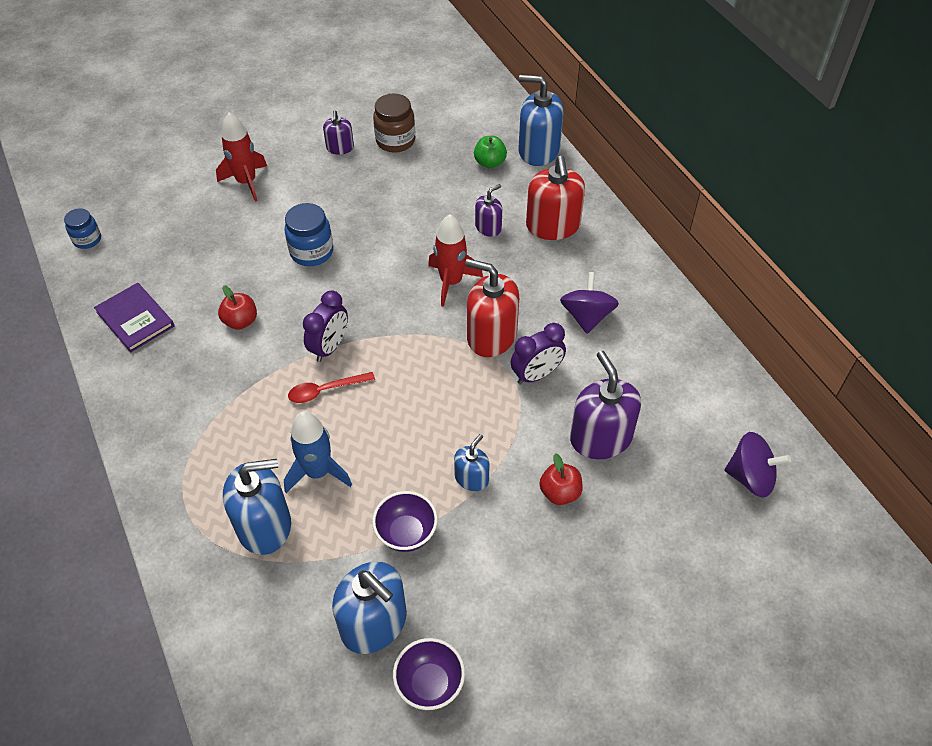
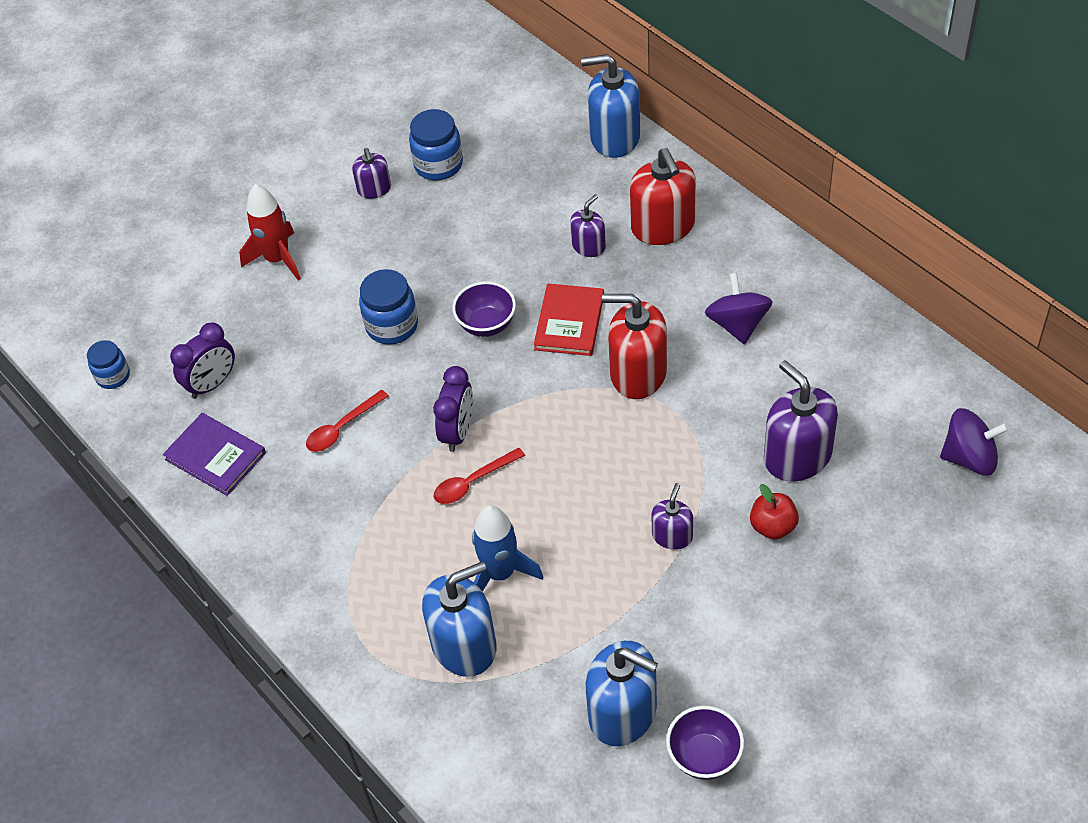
camera: 10 degrees left, 0 degrees up
red apple [218,285,257,330] -> red spoon [306,390,388,452]
purple bowl [372,491,438,552] -> purple bowl moved to [452,281,516,337]
brown jar [373,94,415,153] -> blue jar [409,109,463,180]
red rocket [428,214,483,307] -> red book [534,284,604,356]
blue soap dispenser [454,434,490,491] -> purple soap dispenser [651,483,693,550]
green apple [474,136,507,168] -> none
purple clock [511,323,566,385] -> purple clock moved to [170,323,235,399]

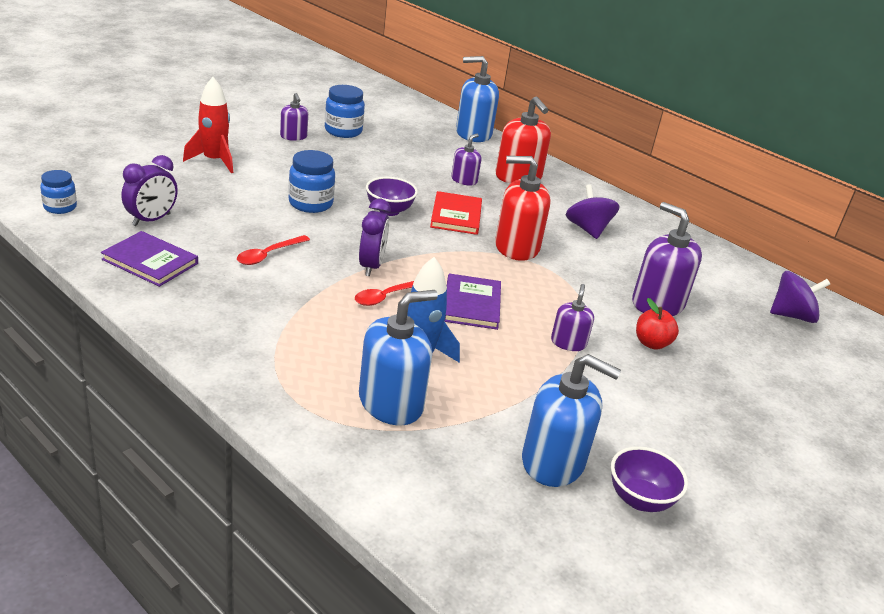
camera: 15 degrees left, 20 degrees down
none -> purple book [444,273,501,330]

